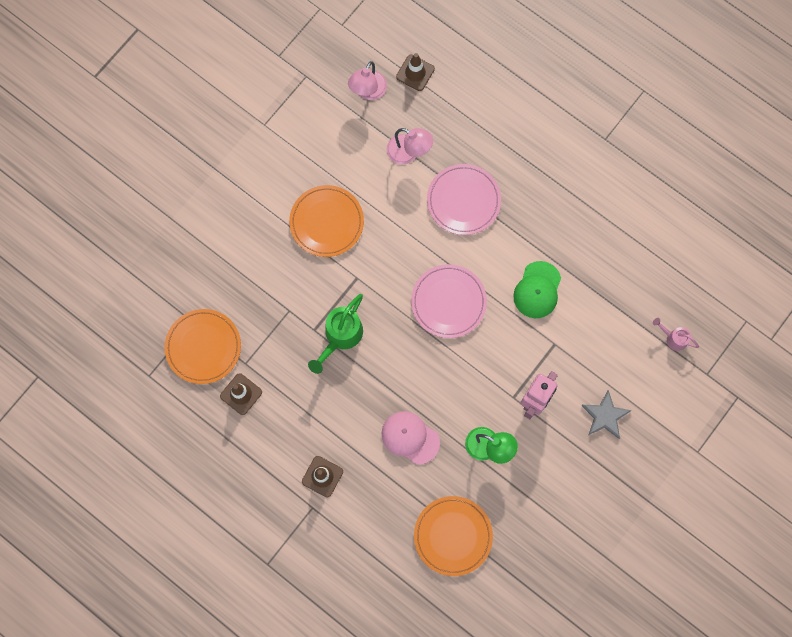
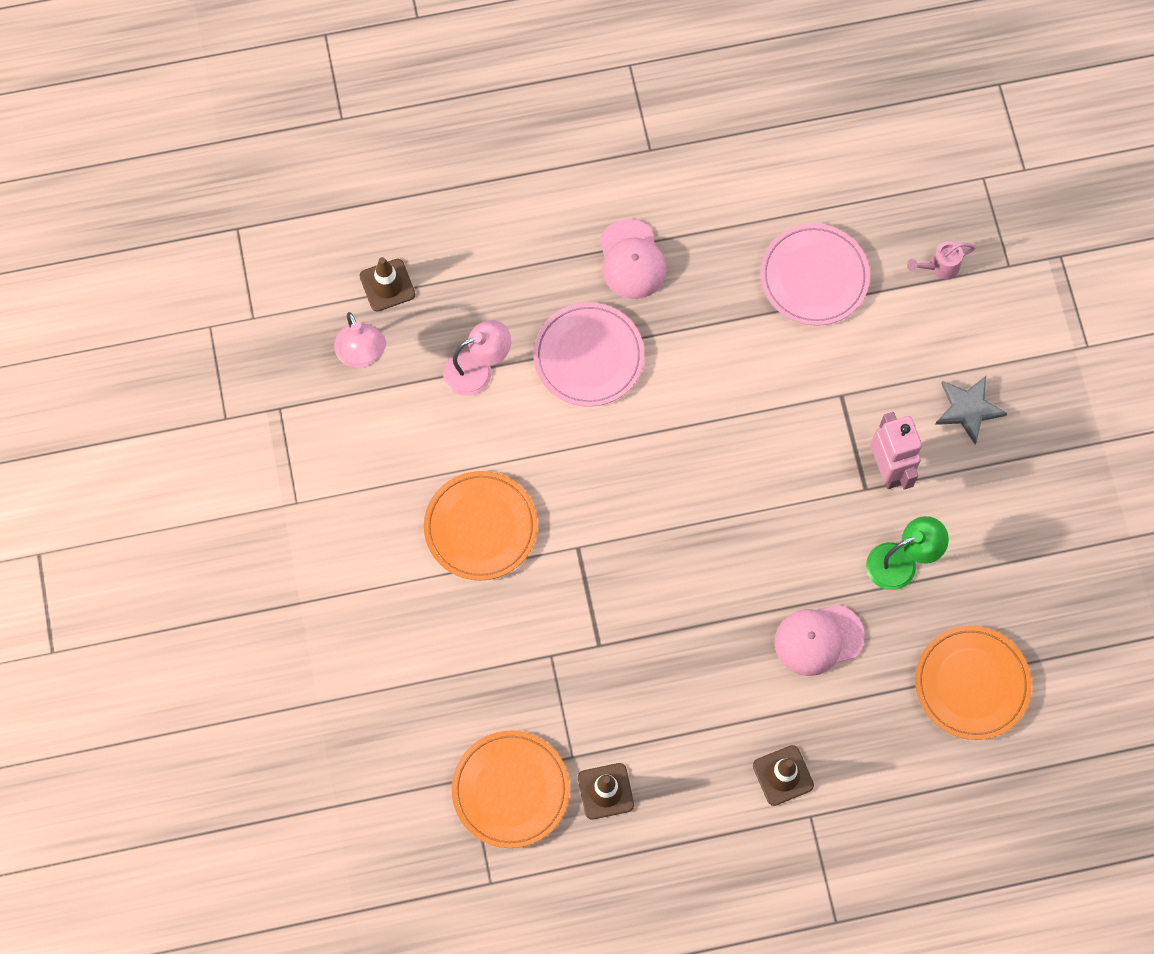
camera: 50 degrees left, 5 degrees down
green watering can [308,294,363,374] -> none
pink plate [411,264,487,338] -> pink plate moved to [760,224,870,326]
green cap [513,261,561,318] -> none
none -> pink cap [599,219,666,299]

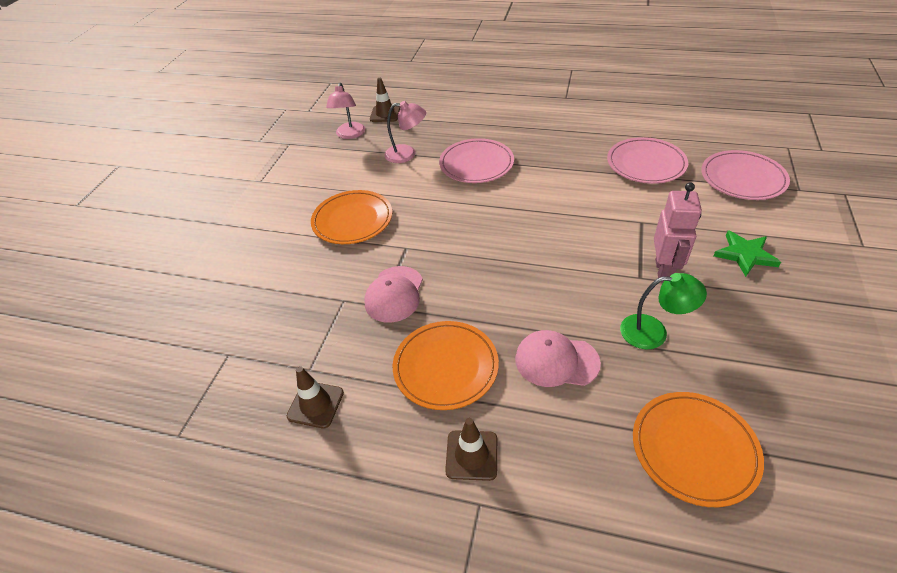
camera: 30 degrees right, 25 degrees down
orange plate [452,730,570,848] -> orange plate moved to [393,321,499,410]
pink cap [599,219,666,299] -> pink cap moved to [364,266,423,323]
pink watering can [907,241,976,279] -> pink plate [701,150,790,200]
grey star [935,376,1007,444] -> green star [713,230,781,277]

